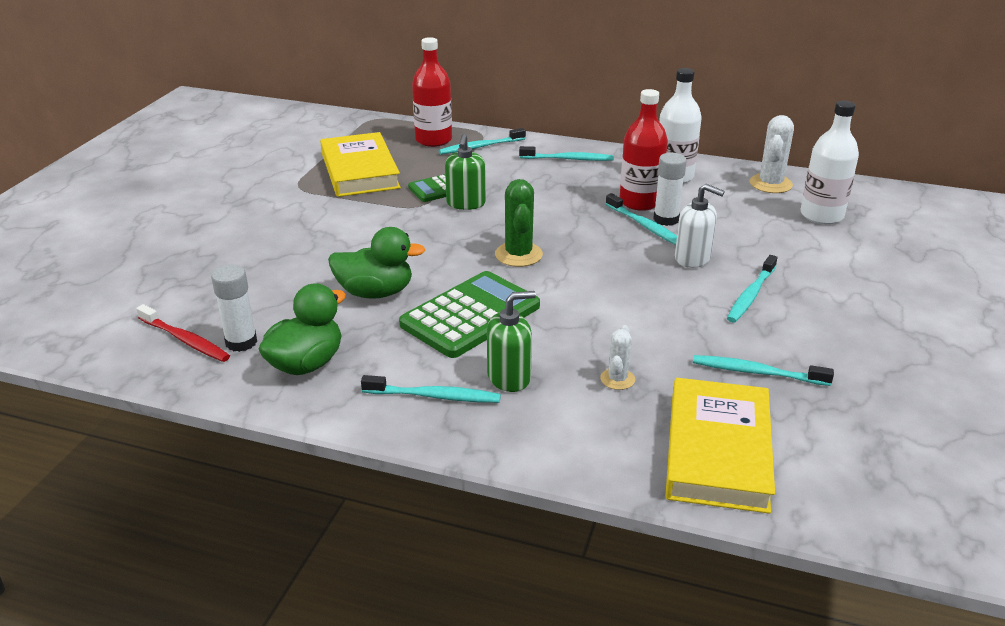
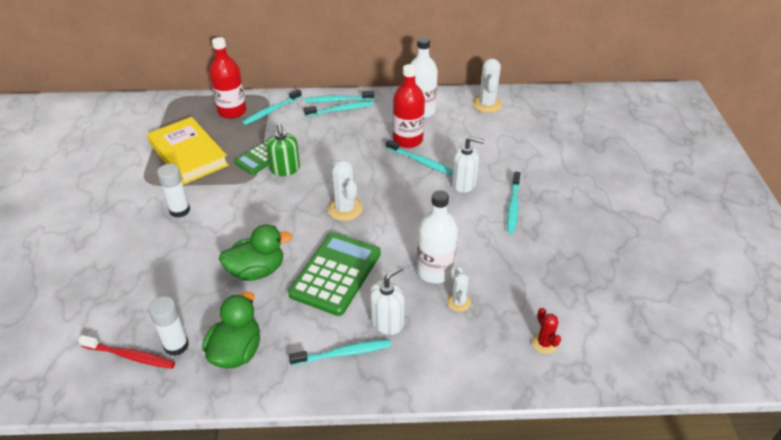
camera: 20 degrees left, 10 degrees up
green soap dispenser [487,291,536,392] -> white soap dispenser [370,266,404,335]
green cactus [495,179,543,267] -> white cactus [327,160,363,221]
white glue stick [653,153,687,226] -> white glue stick moved to [157,164,190,218]
yellow book [666,378,775,514] -> red cactus [532,308,561,354]
turquoise toothbrush [693,355,834,386] -> turquoise toothbrush moved to [305,91,374,103]
white bottle [800,100,859,224] -> white bottle moved to [417,190,458,283]

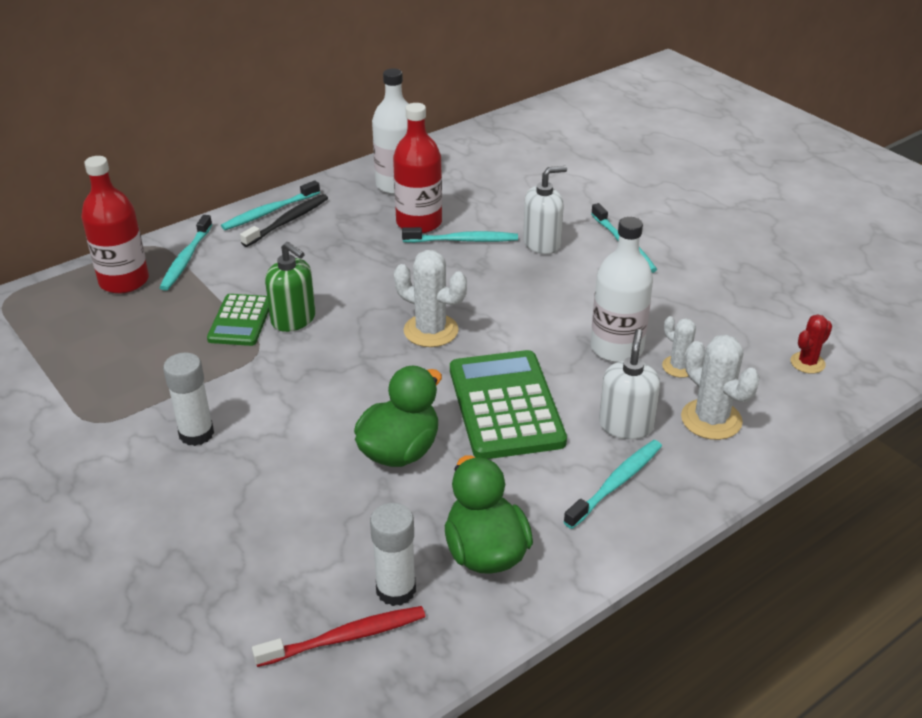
camera: 35 degrees left, 5 degrees down
yellow book [147,117,229,185] -> none
turquoise toothbrush [304,101,374,117] -> black toothbrush [240,194,328,247]
white cactus [472,58,502,113] -> white cactus moved to [681,335,760,440]
red cactus [532,308,561,354] -> red cactus turned 75 degrees counterclockwise [791,314,832,374]

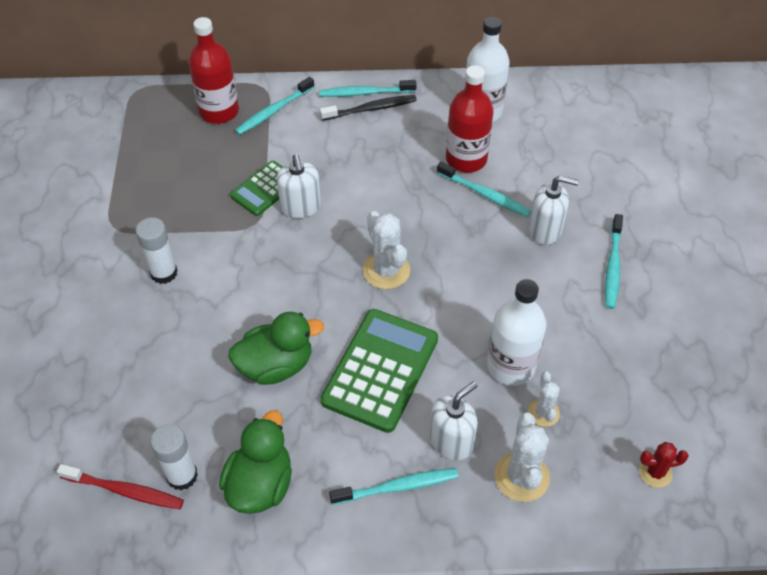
camera: 35 degrees right, 15 degrees up
green soap dispenser [265,242,316,332] -> white soap dispenser [276,154,321,218]

